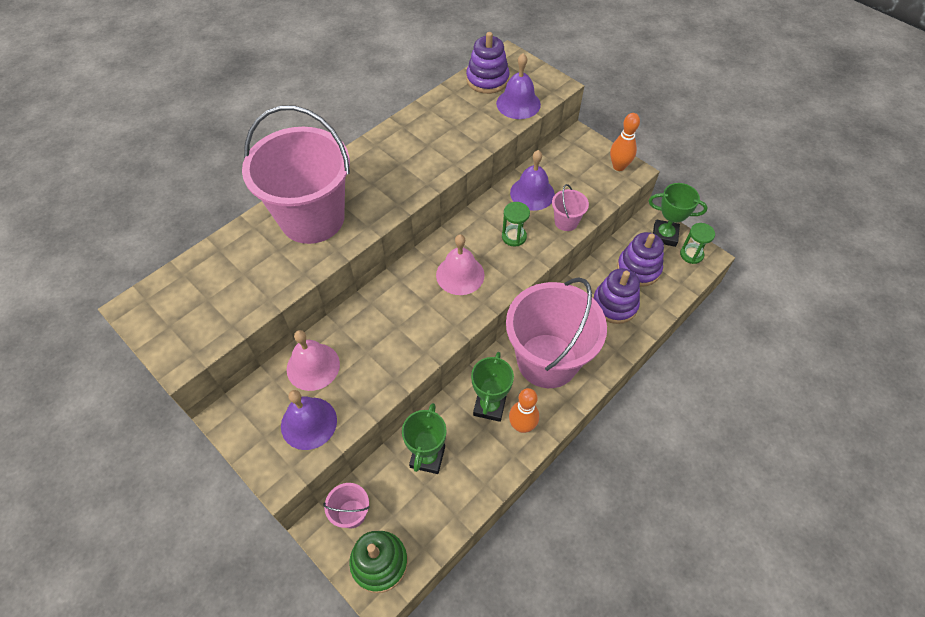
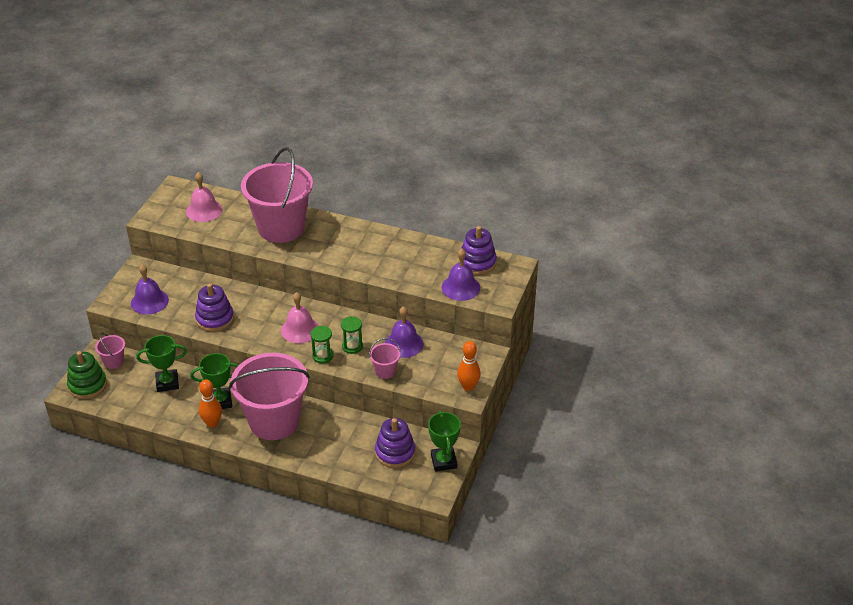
camera: 65 degrees right, 15 degrees down
pink bell [286,330,340,391] -> pink bell moved to [186,172,222,222]
purple stacking toy [593,268,640,324] -> purple stacking toy moved to [195,283,234,332]
green hourglass [680,223,715,264] -> green hourglass moved to [311,326,334,363]

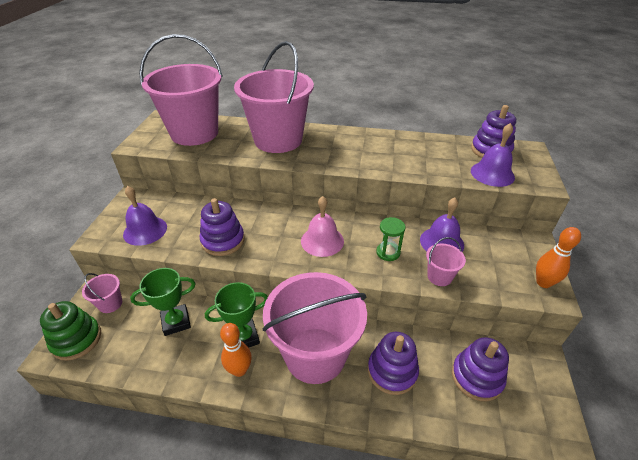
camera: 10 degrees left, 0 degrees up
pink bell [186,172,222,222] -> pink bucket [139,34,223,146]
green hourglass [311,326,334,363] -> none
green trophy [428,411,461,472] -> none
none -> purple stacking toy [368,332,419,395]

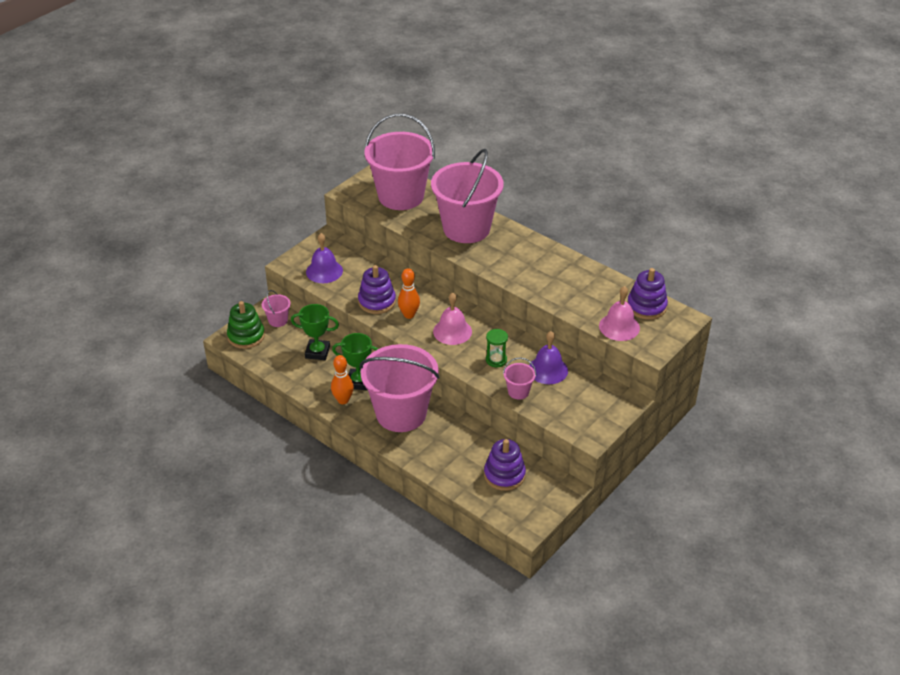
camera: 30 degrees right, 0 degrees up
purple stacking toy [368,332,419,395] -> none
purple bell [471,123,515,187] -> pink bell [599,286,640,341]
orange bowling pin [536,227,581,288] -> orange bowling pin moved to [398,268,420,319]

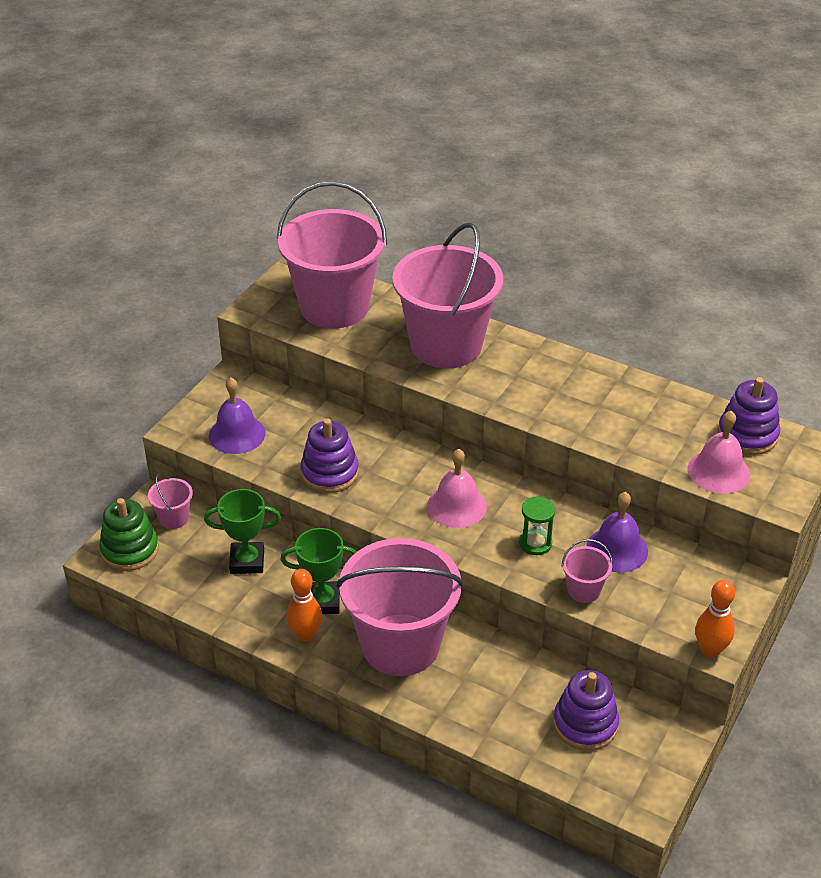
camera: 10 degrees left, 0 degrees up
orange bowling pin [398,268,420,319] -> orange bowling pin moved to [695,580,735,658]

